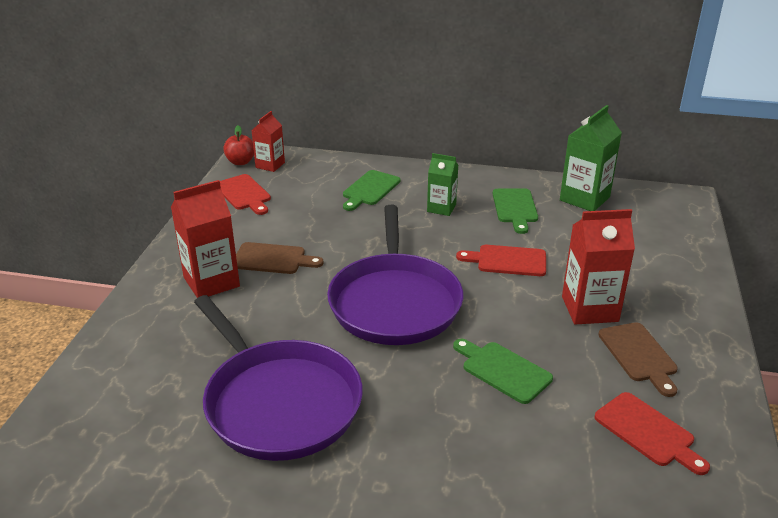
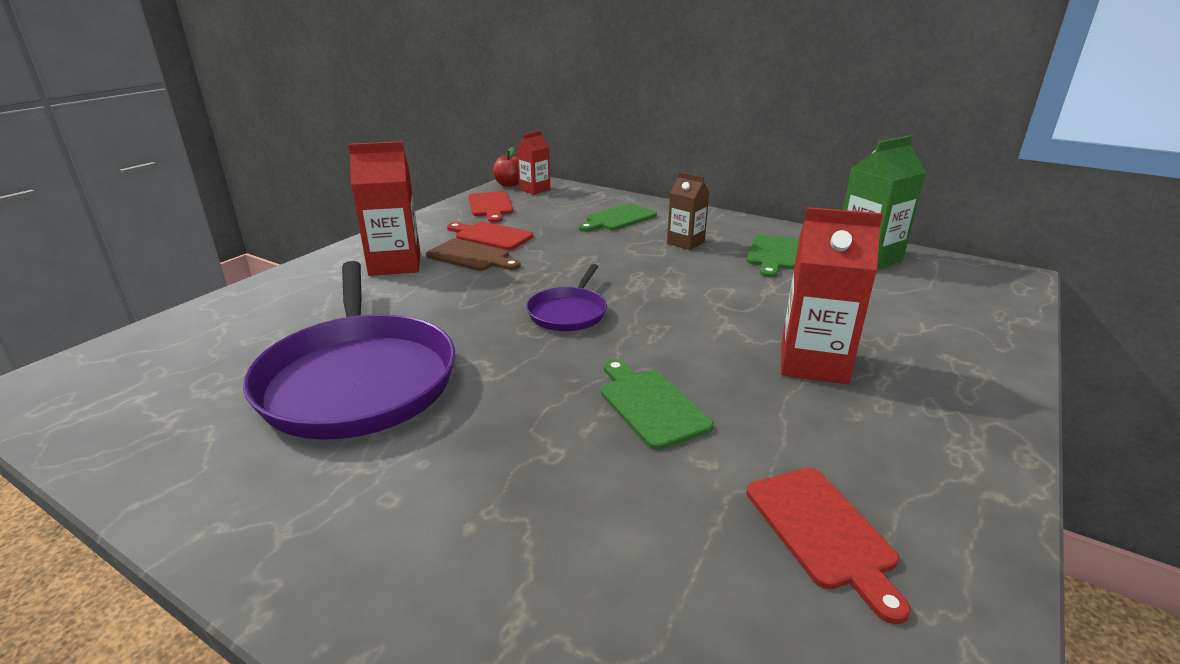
camera: 20 degrees right, 5 degrees down
purple pan [327,205,463,345] -> purple pan [526,264,607,331], size x0.49
green carton [427,153,458,216] -> brown carton [667,172,710,250]
red cutting board [456,245,546,276] -> red cutting board moved to [447,222,533,250]
brown cutting board [598,322,678,397] -> none

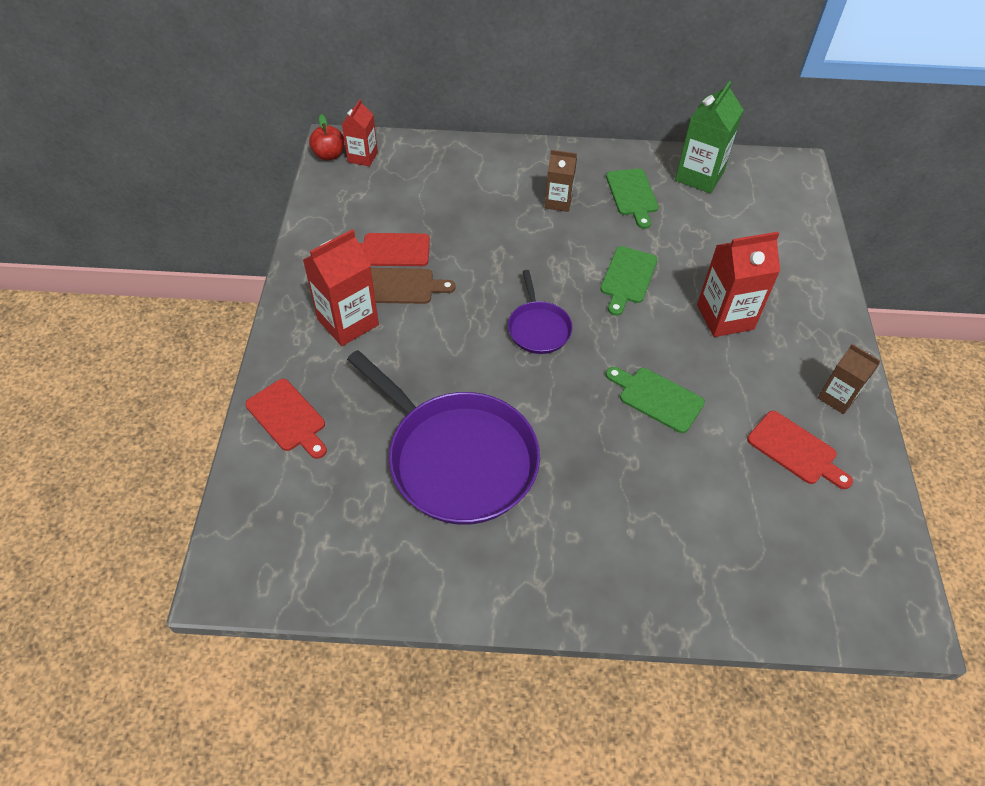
camera: 30 degrees left, 25 degrees up
red cutting board [469,191,513,223] -> red cutting board moved to [245,379,327,459]
green cutting board [579,203,657,232] -> green cutting board moved to [600,246,658,316]
none -> brown carton [818,344,881,414]

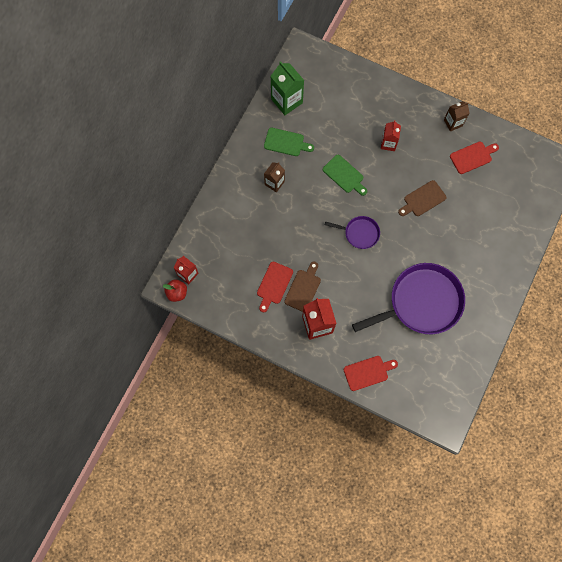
camera: 65 degrees left, 20 degrees up
green cutting board [606,367,705,433] -> brown cutting board [398,180,447,216]
red carton [697,232,780,337] -> red carton [381,120,401,151], size x0.62

